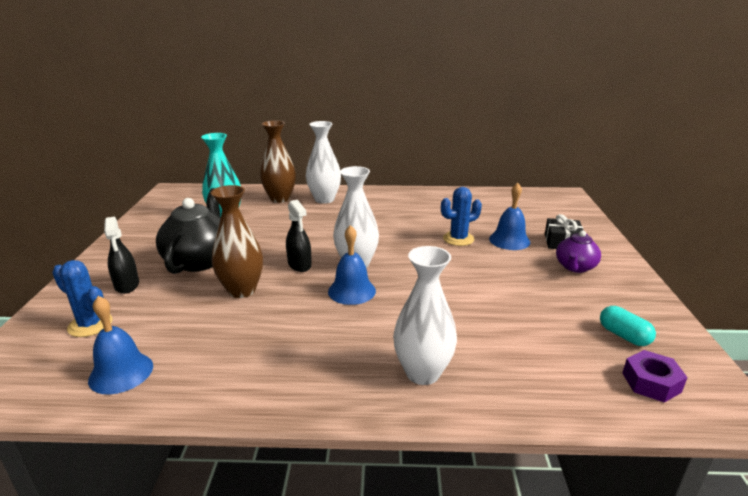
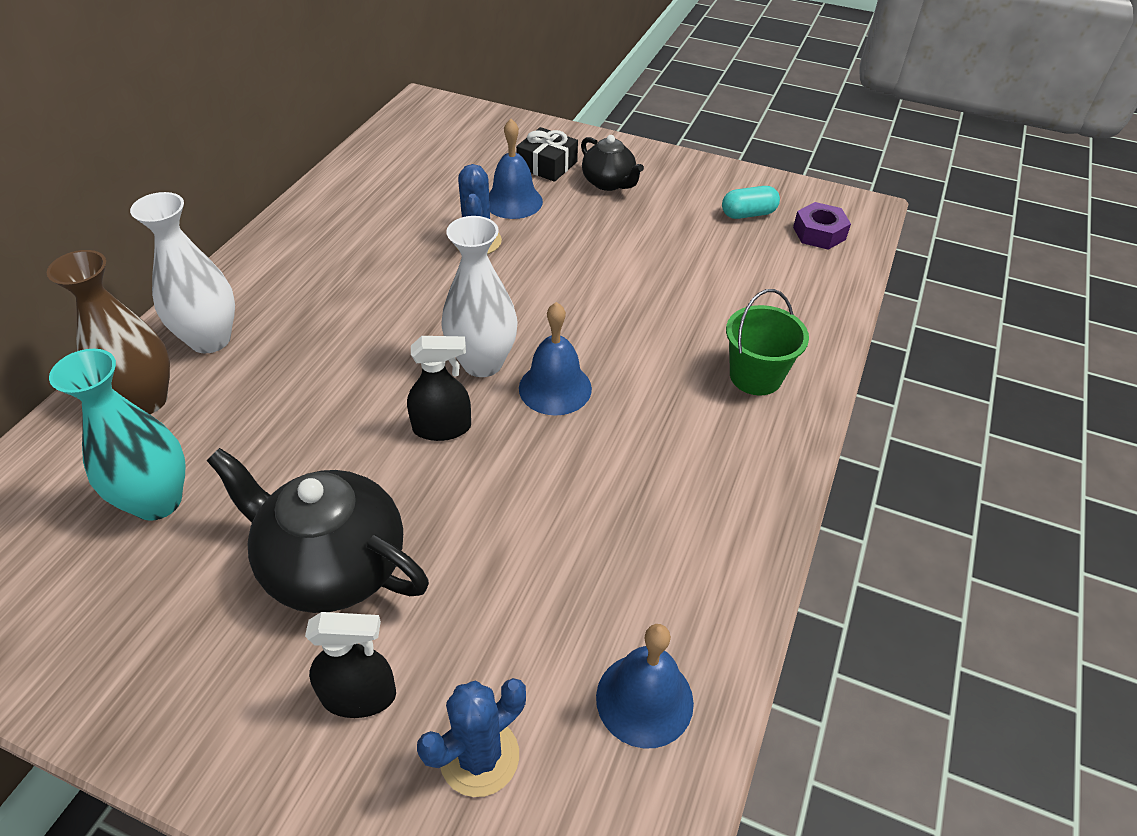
camera: 70 degrees left, 20 degrees up
brown vase [211,185,263,298] -> none
white vase [393,246,457,385] -> green bucket [726,289,809,395]
purple teapot [556,230,601,273] -> black teapot [581,135,644,191]

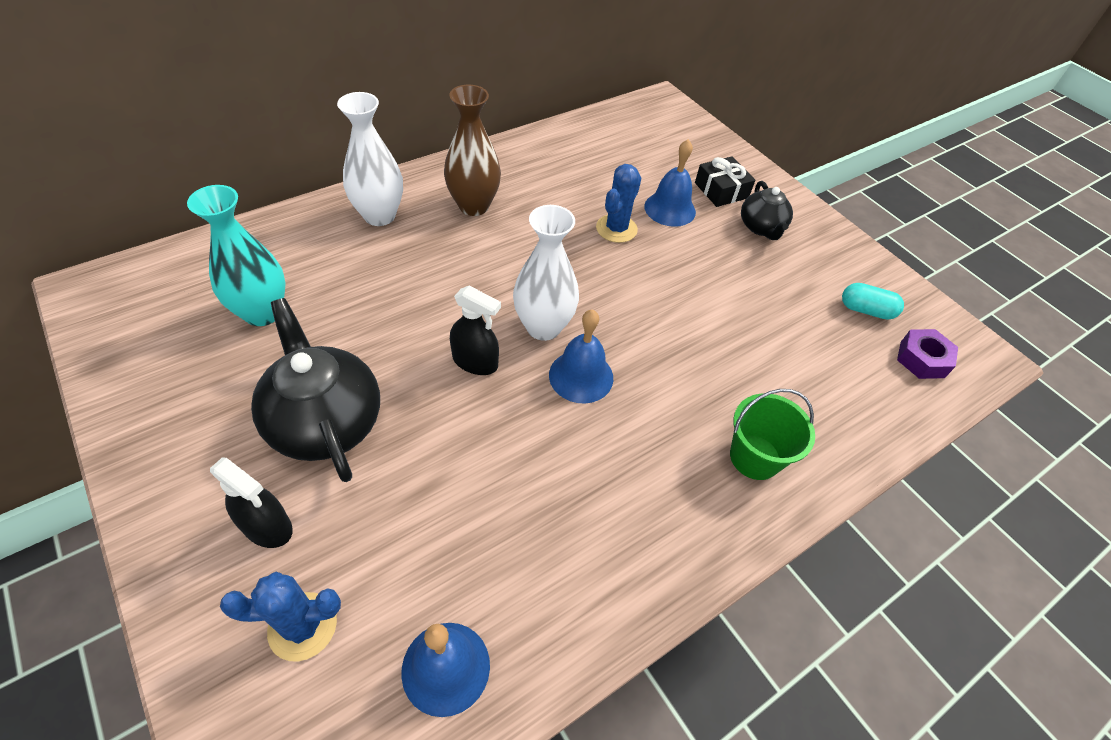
camera: 30 degrees right, 5 degrees up
brown vase [47,250,170,414] -> brown vase moved to [444,85,501,216]

